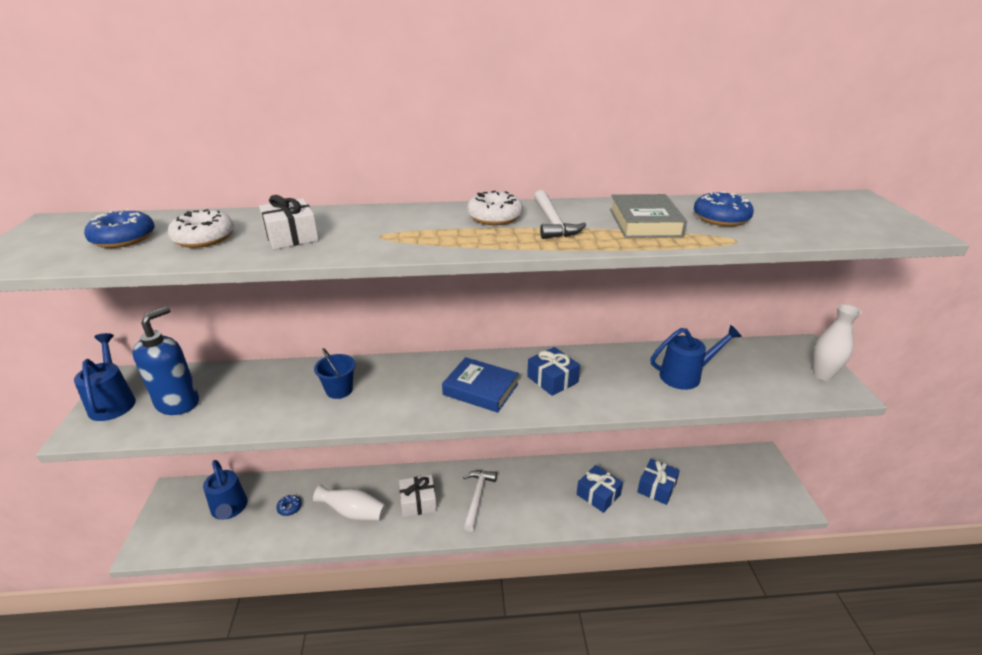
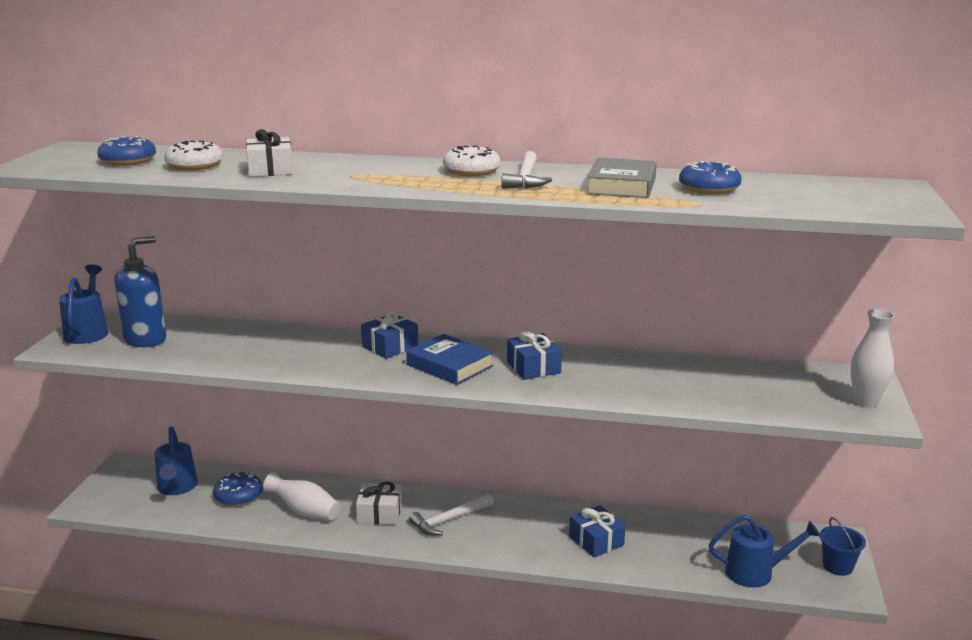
camera: 15 degrees right, 10 degrees down
blue donut [276,495,302,516] -> blue donut [213,472,263,507], size x1.76
blue bucket [314,348,355,399] -> blue bucket moved to [820,517,866,576]
white hammer [463,470,497,532] -> white hammer turned 150 degrees counterclockwise [409,494,494,536]
blue gift [637,459,680,505] -> blue gift moved to [361,310,418,359]
blue watering can [651,325,742,390] -> blue watering can moved to [709,514,821,588]

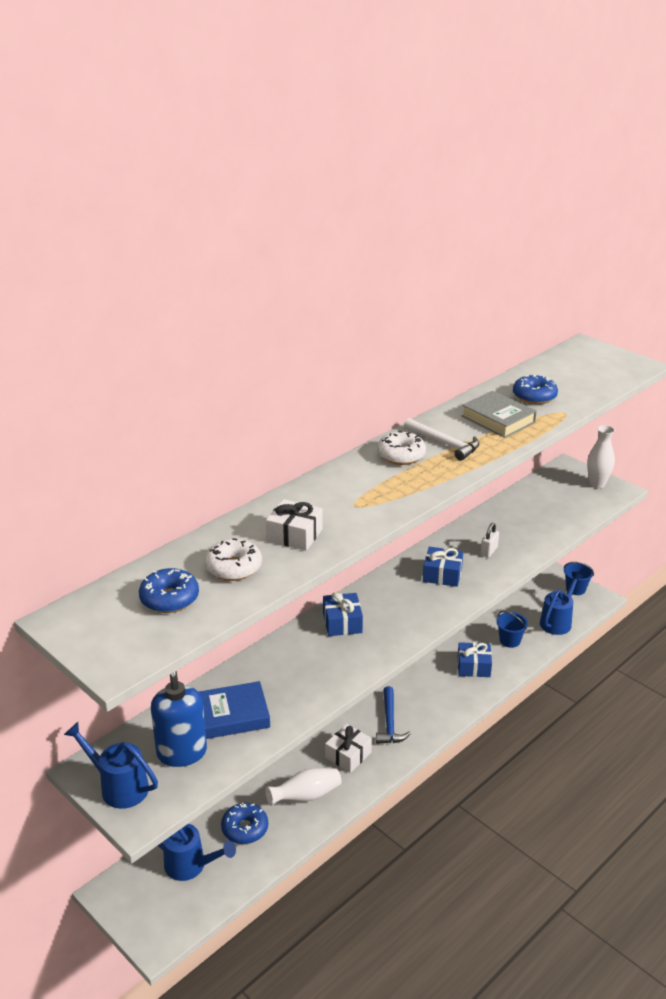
camera: 55 degrees left, 10 degrees up
blue book [406,334,493,385] -> blue book moved to [199,681,270,739]
white hammer [409,494,494,536] -> blue hammer [376,686,411,744]
none -> white padlock [481,523,499,558]
none -> blue bucket [497,611,528,648]

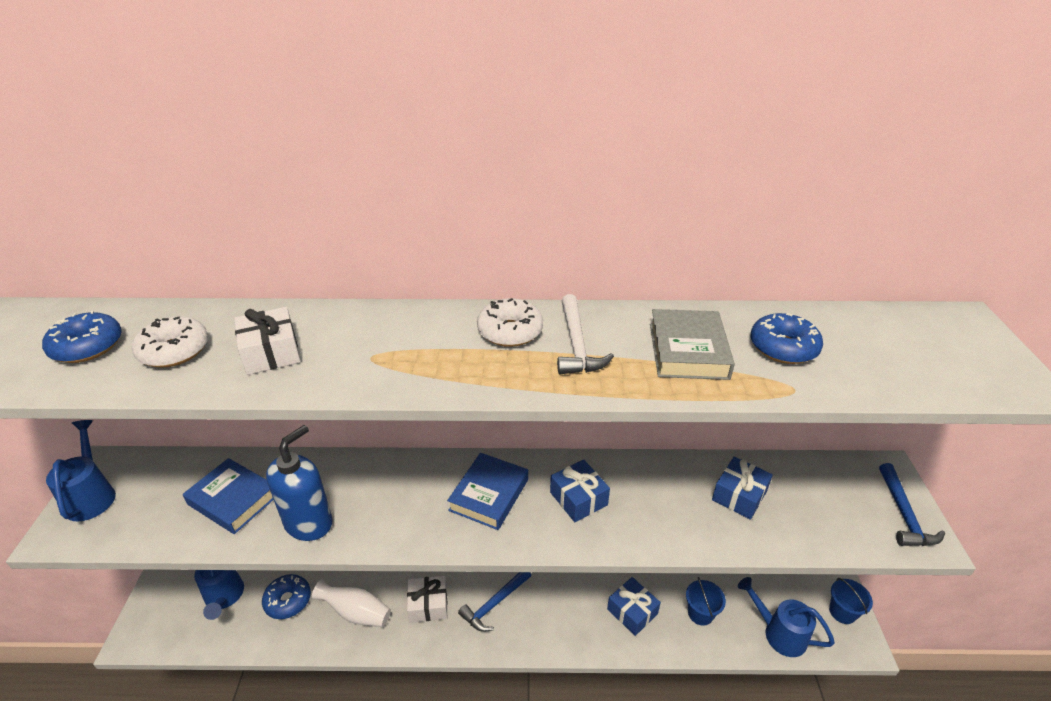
camera: 45 degrees right, 5 degrees up
blue soap dispenser [151,671,207,767] -> blue soap dispenser moved to [266,425,333,541]
blue gift [323,592,363,636] -> blue gift moved to [712,457,773,520]
white padlock [481,523,499,558] -> none
blue watering can [540,571,583,635] -> blue watering can turned 135 degrees counterclockwise [738,577,835,657]
white vase [587,425,615,489] -> blue hammer [879,463,945,546]
none -> blue book [447,453,528,530]

